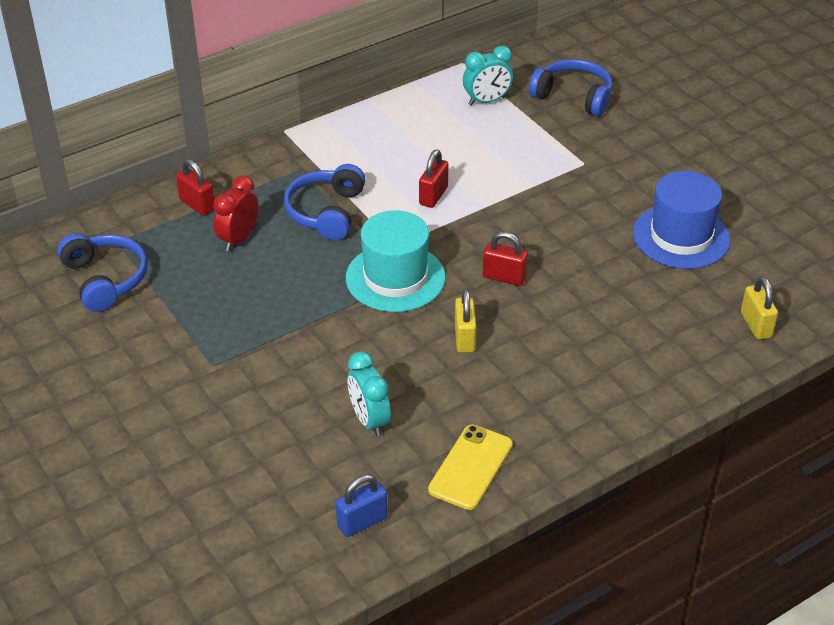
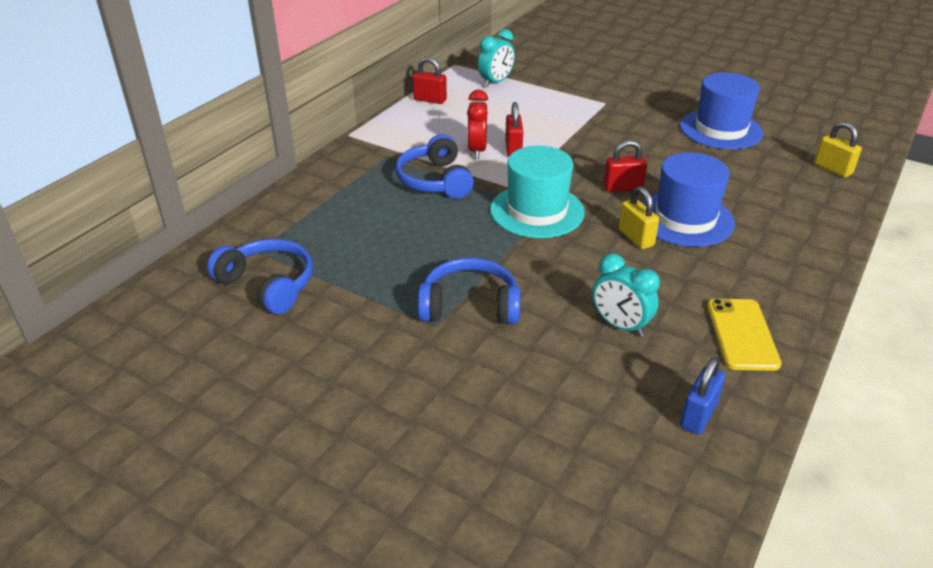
camera: 25 degrees left, 5 degrees down
red padlock [176,159,215,216] -> red padlock moved to [413,57,447,104]
red clock [213,175,259,251] -> red clock moved to [467,90,488,159]
blue headphones [529,59,612,116] -> blue headphones moved to [418,258,520,324]
none -> blue hat [642,153,735,247]

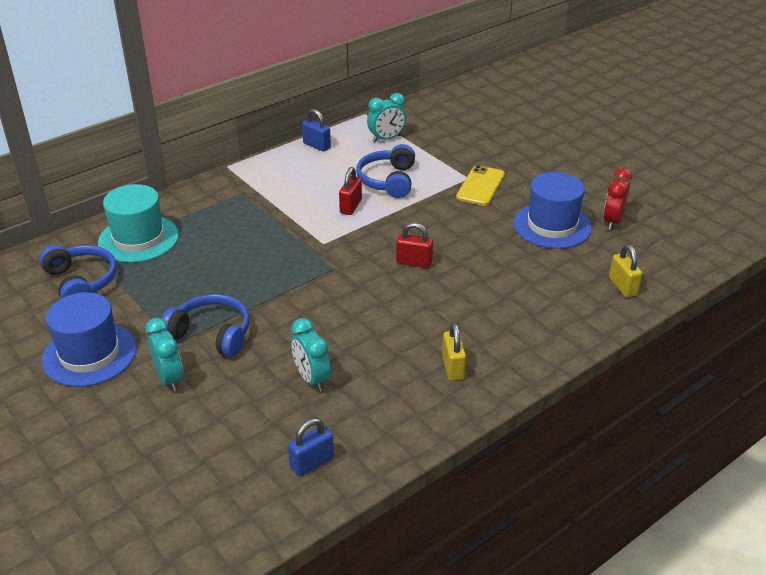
camera: 20 degrees right, 0 degrees up
blue headphones [395,134,474,198] -> blue headphones moved to [356,144,415,198]
red padlock [413,57,447,104] -> blue padlock [302,109,331,152]
red clock [467,90,488,159] -> red clock moved to [603,168,632,230]
turquoise hat [490,146,585,238] -> turquoise hat moved to [98,184,179,263]
yellow padlock [619,187,659,249] -> yellow padlock moved to [442,323,466,381]
blue hat [642,153,735,247] -> blue hat moved to [42,292,136,387]
yellow phone [707,298,782,371] -> yellow phone moved to [456,165,505,206]
none -> turquoise clock [145,318,183,392]

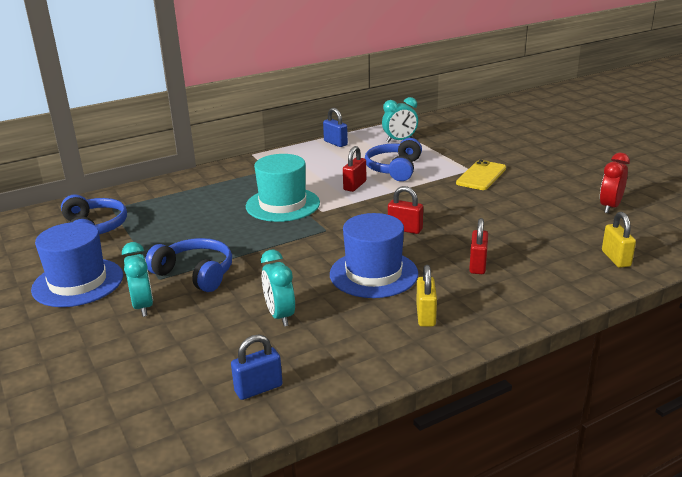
camera: 10 degrees right, 10 degrees down
turquoise hat [98,184,179,263] -> turquoise hat moved to [246,154,320,222]
blue hat [513,172,592,249] -> blue hat moved to [330,213,418,298]
none -> red padlock [469,218,488,274]

